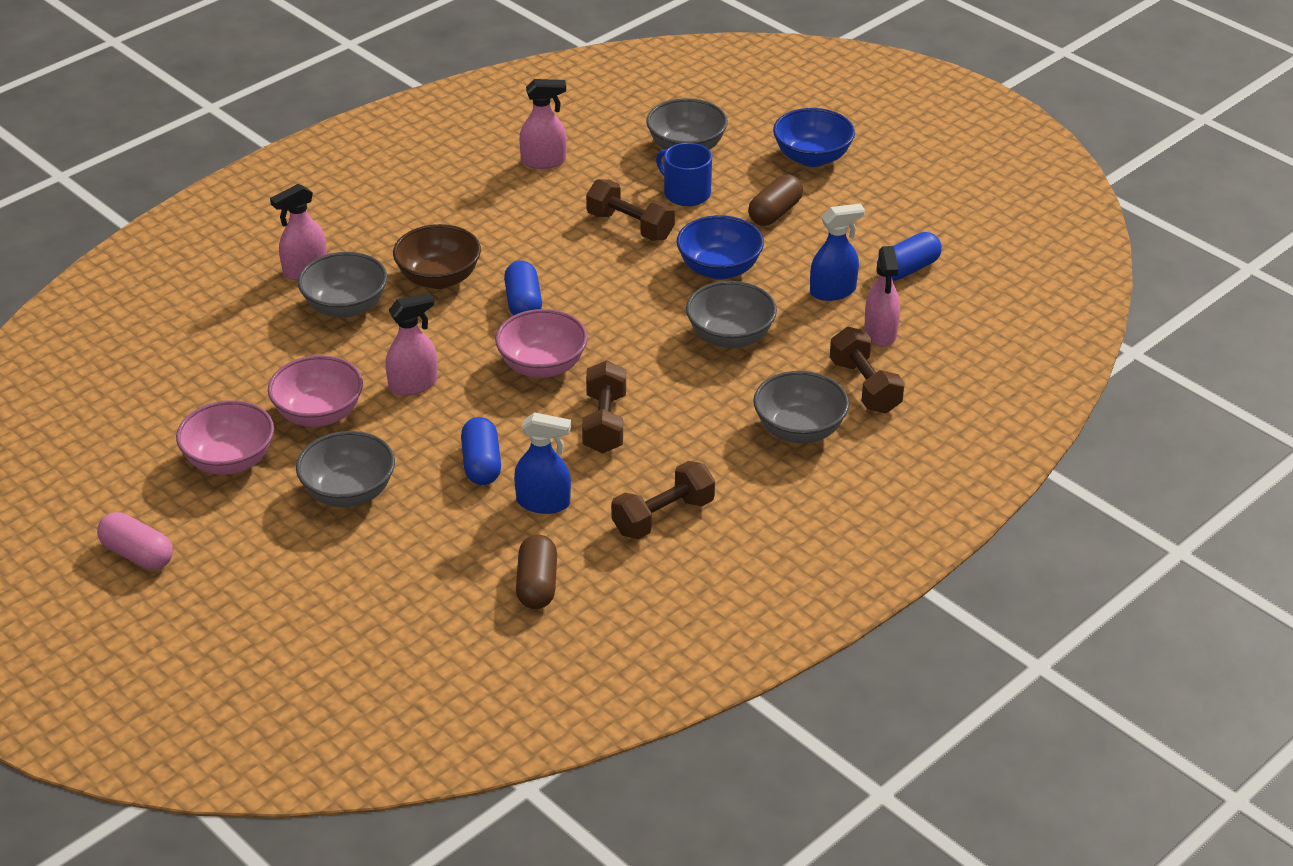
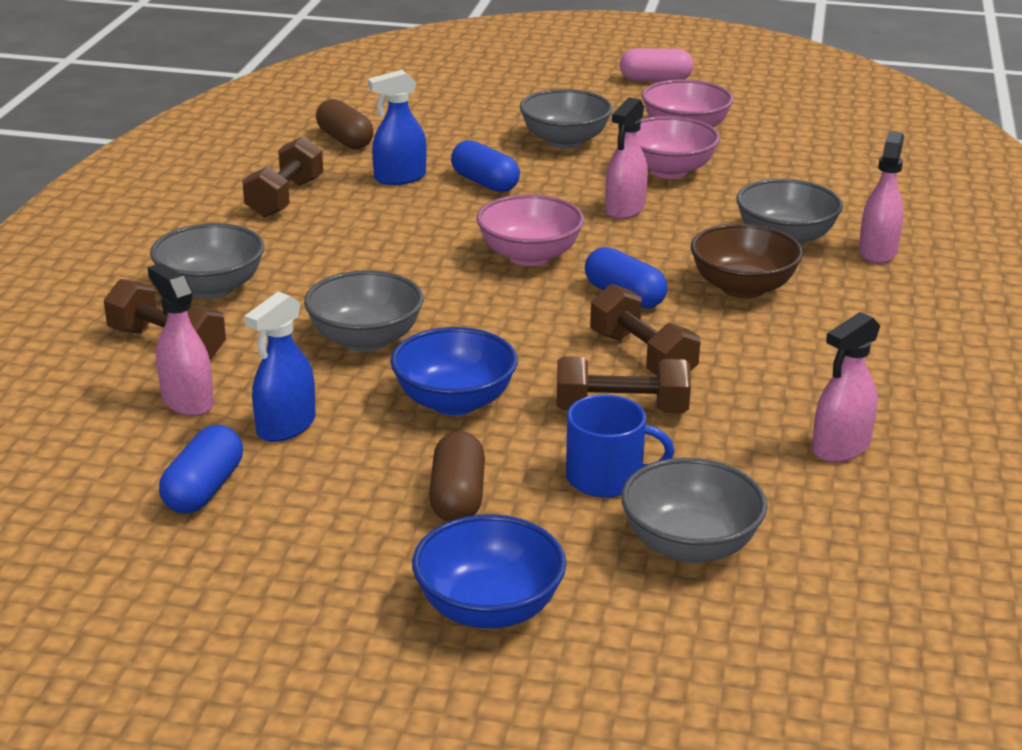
camera: 145 degrees right, 10 degrees down
brown dumbbell [582,360,626,453] -> brown dumbbell moved to [590,284,700,376]

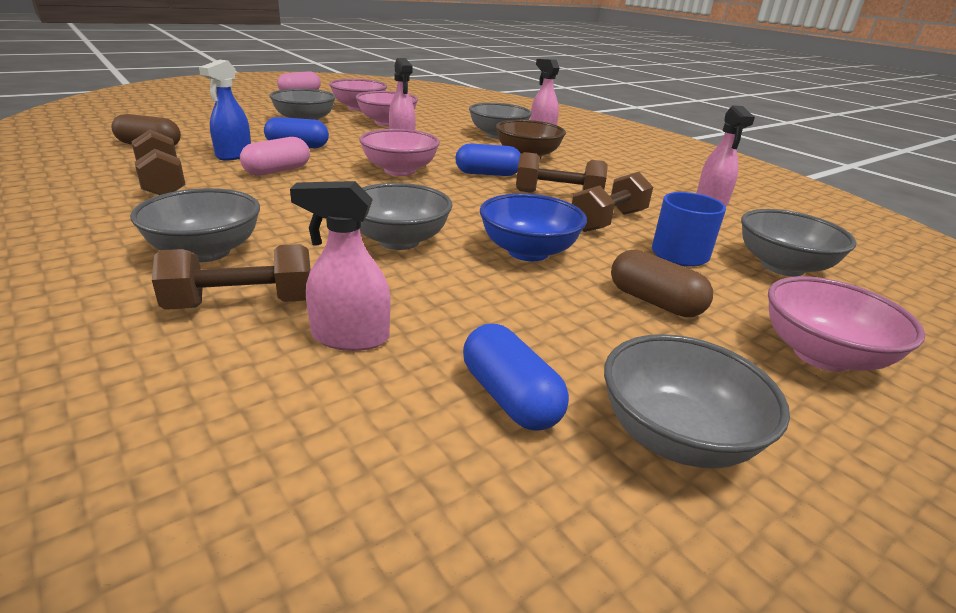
camera: 50 degrees left, 0 degrees up
blue spray bottle [244,292,315,442] -> none
blue bowl [412,514,566,629] -> pink bowl [768,276,925,372]
none -> pink capsule [240,137,310,176]
none -> grey bowl [604,334,790,468]

